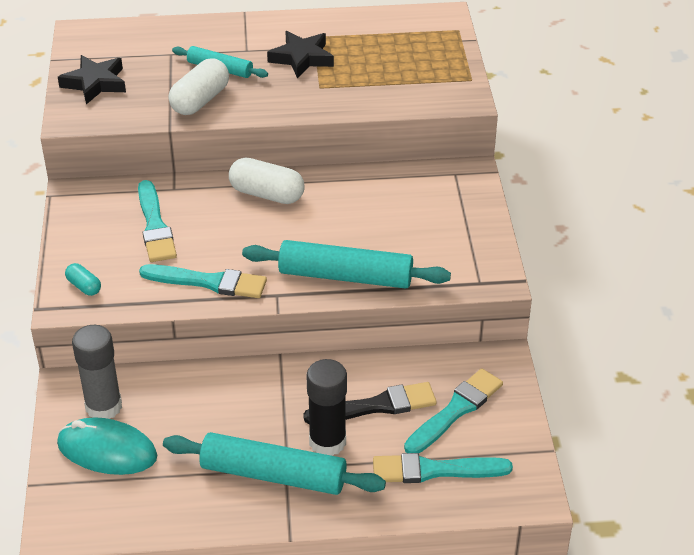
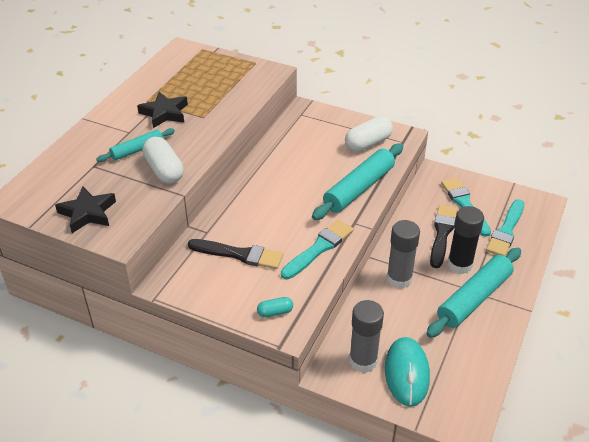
camera: 60 degrees left, 0 degrees up
turquoise mouse [57,417,157,475] -> turquoise mouse turned 45 degrees counterclockwise [385,337,430,407]
turquoise brush [138,180,177,262] -> black brush [188,239,283,269]
white capsule [229,158,305,204] -> white capsule moved to [345,116,393,152]
none -> grey glue stick [387,220,420,289]

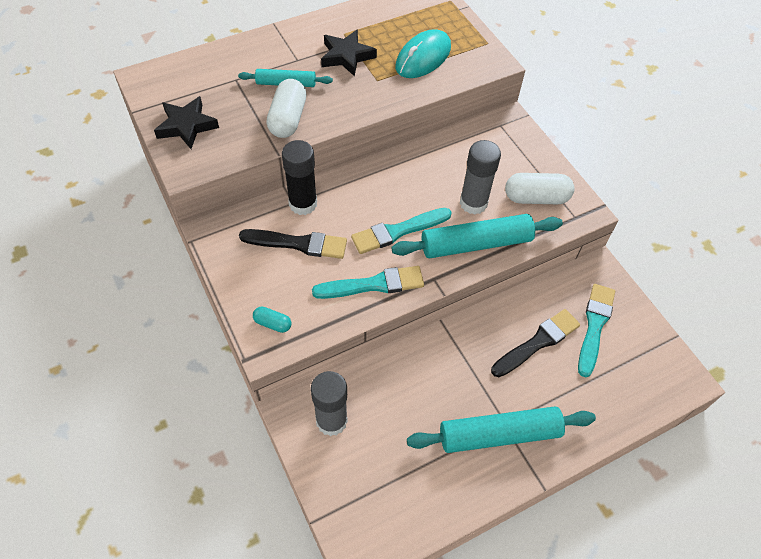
camera: 35 degrees right, 15 degrees up
black brush [188,239,283,269] -> black brush turned 45 degrees counterclockwise [239,229,347,259]
turquoise mouse [385,337,430,407] -> turquoise mouse moved to [395,29,451,78]
grey glue stick [387,220,420,289] -> grey glue stick moved to [460,140,501,214]
black glue stick [448,206,484,274] -> black glue stick moved to [282,140,317,215]
turquoise brush [486,199,524,256] -> turquoise brush moved to [351,208,452,254]

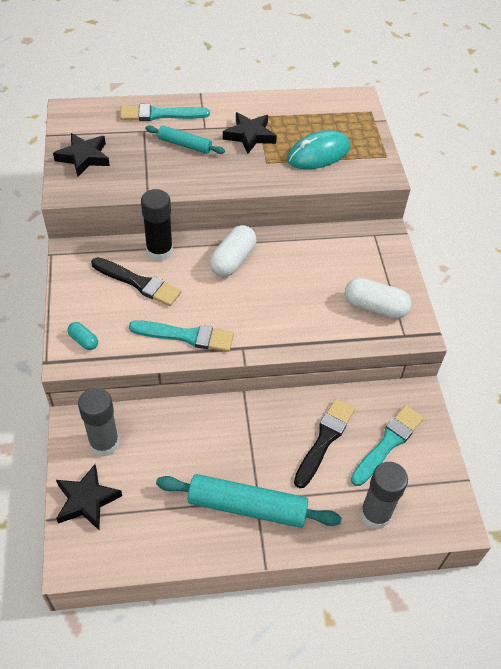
camera: 20 degrees right, 5 degrees down
white capsule [266,79,307,138] -> white capsule moved to [209,225,256,277]
turquoise brush [351,208,452,254] -> turquoise brush moved to [120,104,210,121]
turquoise rolling pin [391,214,563,259] -> none
grey glue stick [460,140,501,214] -> grey glue stick moved to [360,462,408,529]
black brush [491,309,580,377] -> black brush turned 45 degrees counterclockwise [294,399,355,488]
none -> black star [56,464,122,530]

